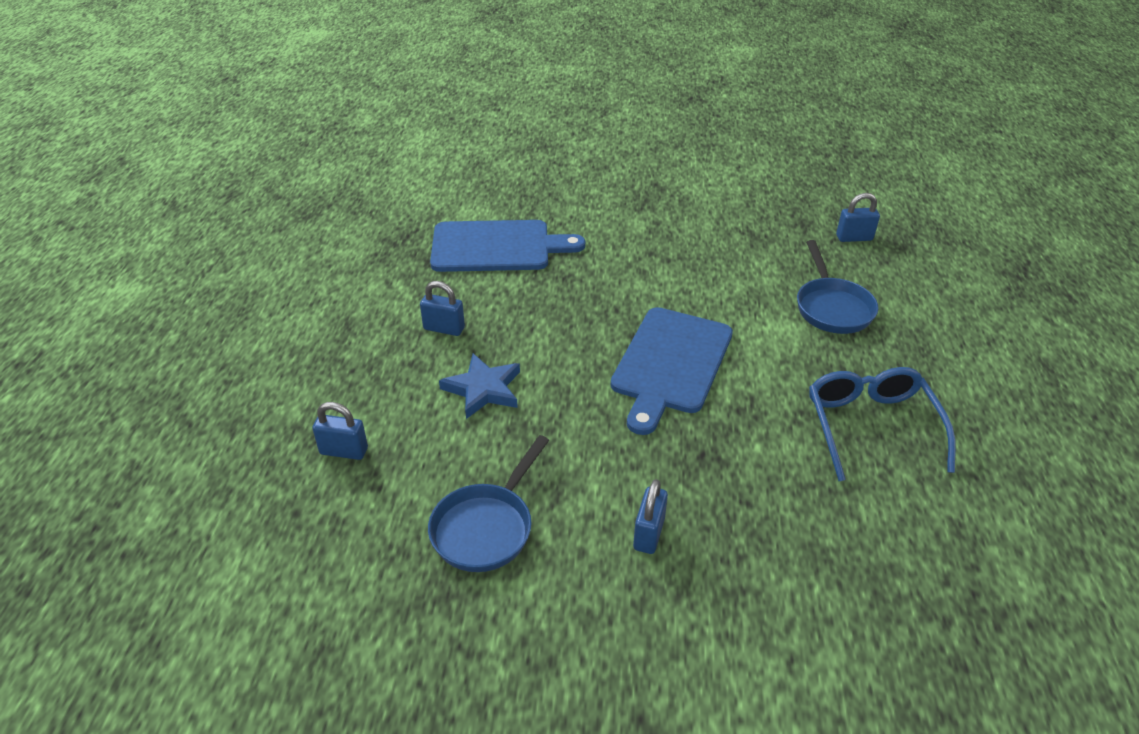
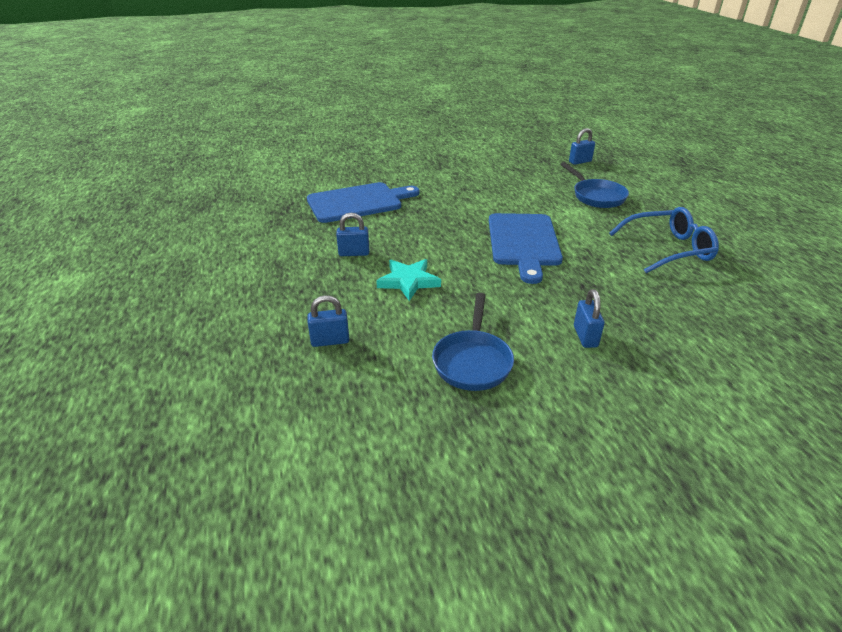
camera: 20 degrees left, 5 degrees down
blue star [439,353,520,419] -> turquoise star [376,259,441,301]
blue glasses [809,367,956,481] -> blue glasses turned 105 degrees clockwise [609,207,719,273]

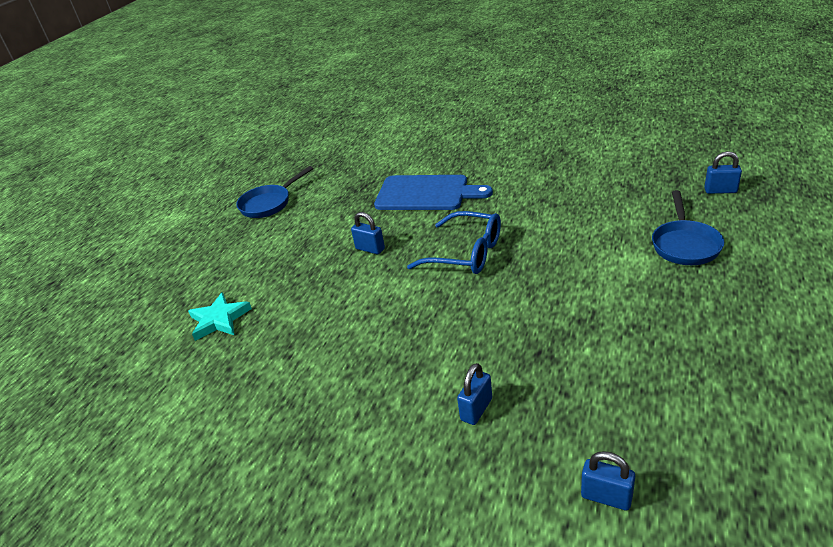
camera: 40 degrees right, 0 degrees up
blue padlock [307,295,349,347] -> blue padlock moved to [581,451,635,510]
turquoise star [376,259,441,301] -> turquoise star moved to [188,292,252,341]
blue pan [432,293,514,391] -> blue pan moved to [236,166,313,218]
blue cutting board [489,213,563,284] -> none
blue glasses [609,207,719,273] -> blue glasses moved to [407,211,501,274]

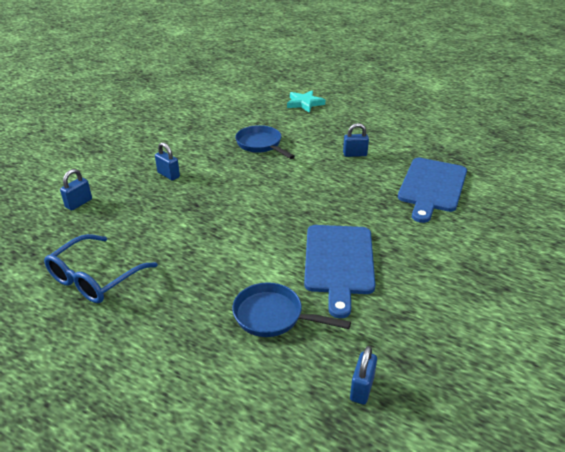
camera: 95 degrees right, 0 degrees up
blue pan [236,166,313,218] -> blue pan moved to [235,125,295,159]
blue padlock [351,212,385,254] -> blue padlock turned 45 degrees clockwise [343,123,369,157]
blue glasses [407,211,501,274] -> blue glasses moved to [44,234,158,303]
none -> blue cutting board [304,225,375,318]

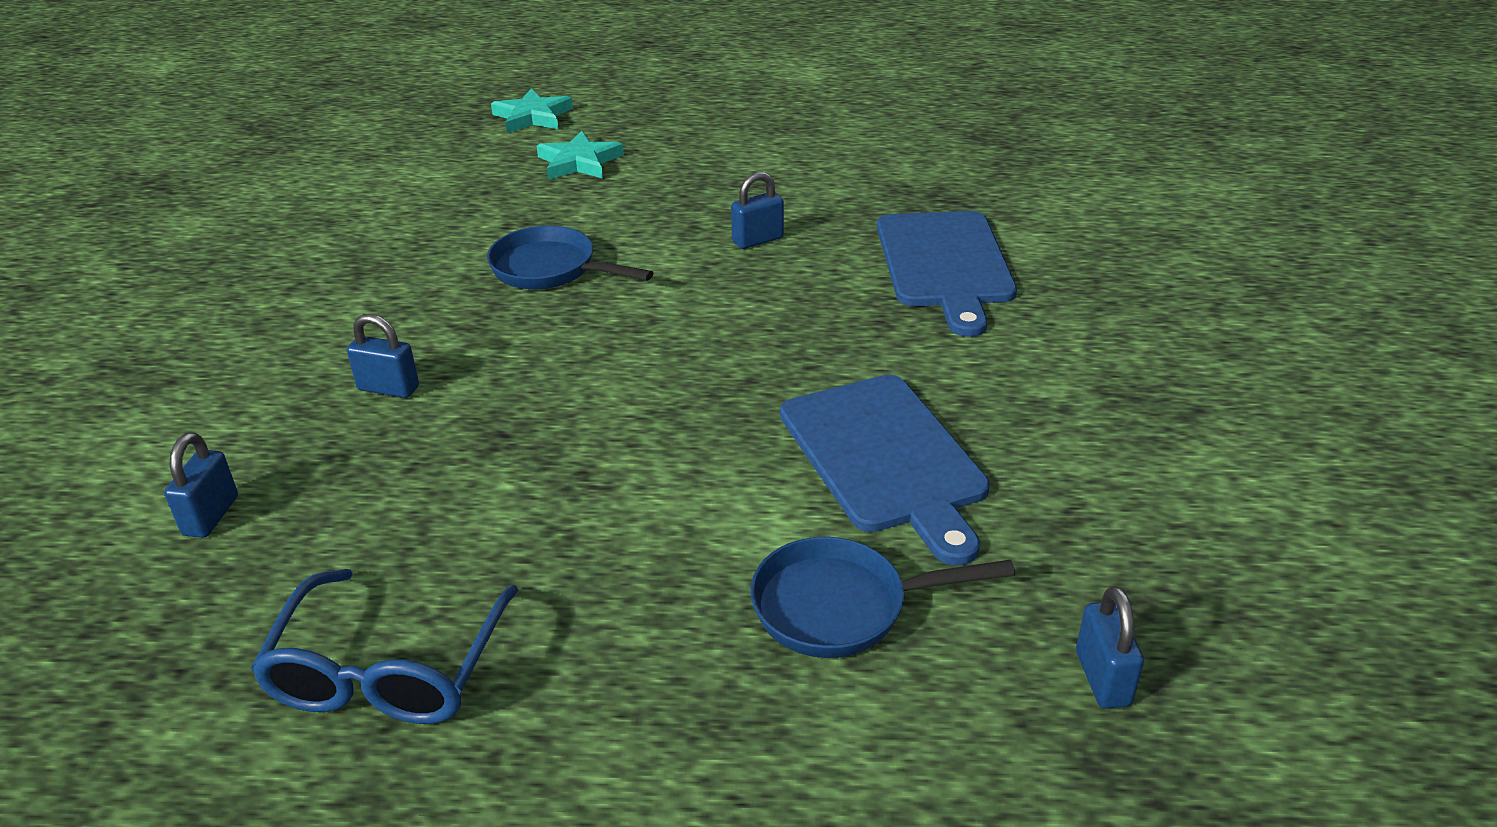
camera: 25 degrees left, 0 degrees up
none -> turquoise star [491,89,573,133]

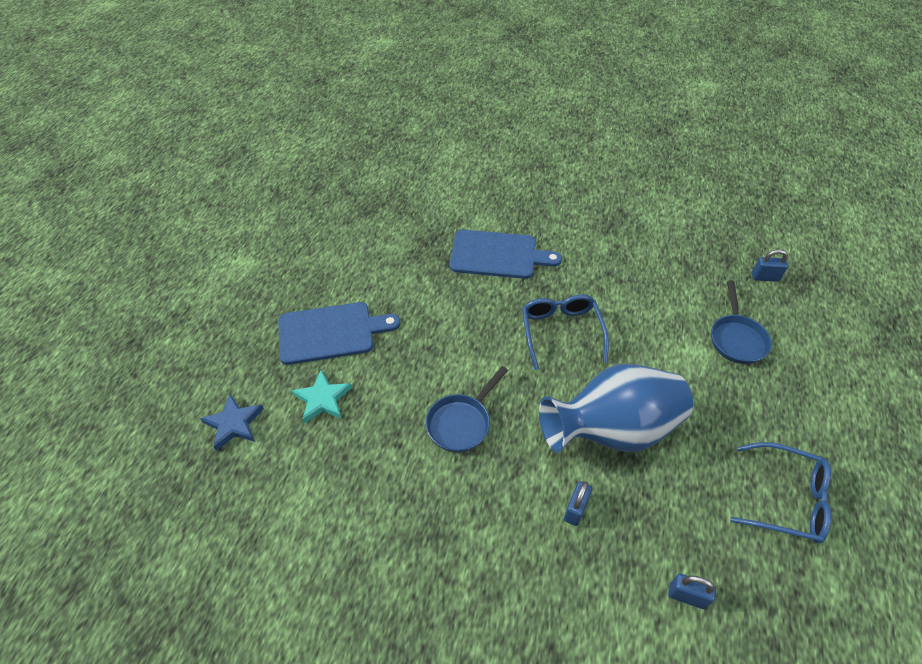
camera: 80 degrees left, 15 degrees up
turquoise star [491,89,573,133] -> blue star [200,394,264,451]
blue padlock [731,172,784,249] -> none
blue cutting board [780,375,990,566] -> blue cutting board moved to [278,302,400,365]
none -> blue glasses [522,295,609,370]
none -> blue vase [539,364,693,452]

